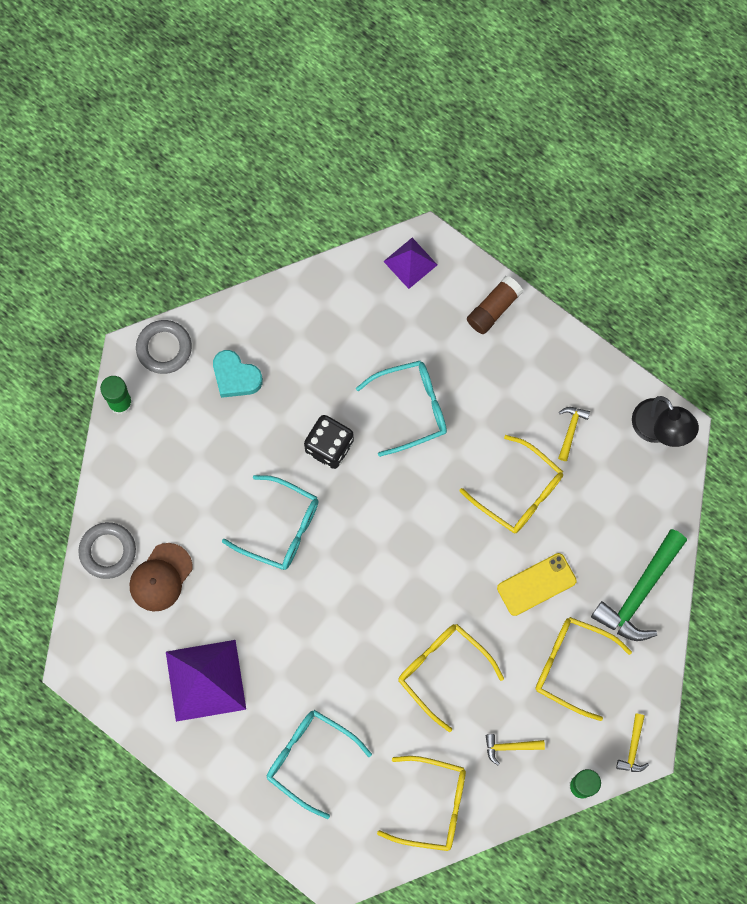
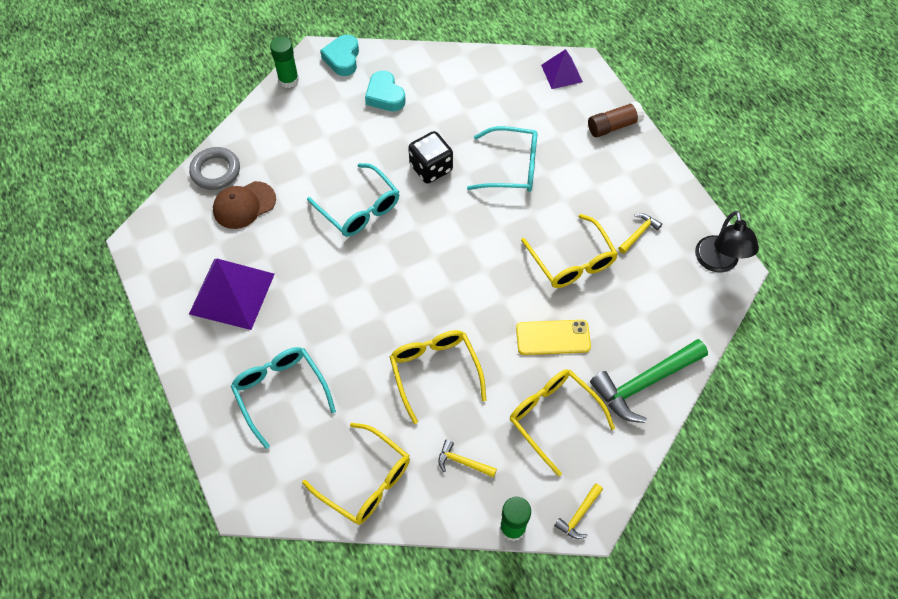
camera: 25 degrees right, 15 degrees down
grey ring [136,320,192,374] -> turquoise heart [320,34,359,76]

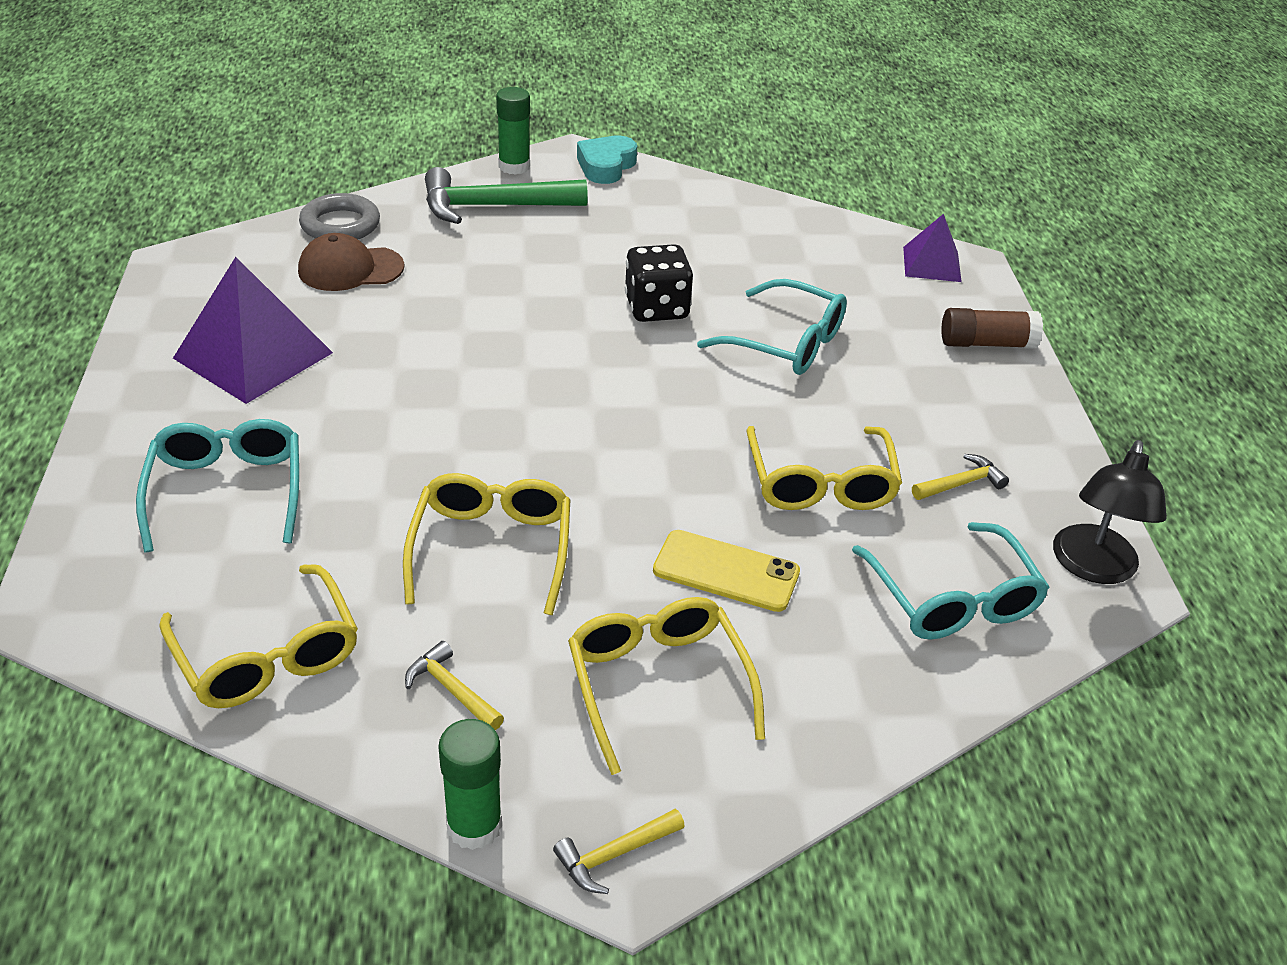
camera: 20 degrees right, 20 degrees down
turquoise glasses [307,163,399,237] -> turquoise glasses moved to [852,522,1050,639]
turquoise heart [365,71,406,111] -> none
green hammer [590,339,708,423] -> green hammer moved to [425,167,588,224]

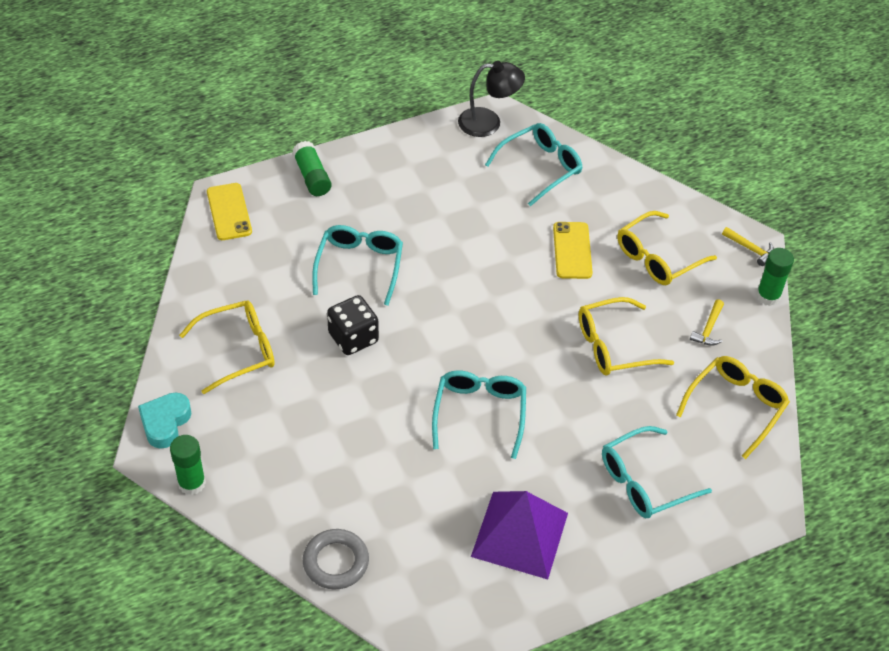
camera: 110 degrees left, 10 degrees up
brown cap [298,233,405,291] -> none
green hammer [425,167,588,224] -> none
turquoise heart [577,136,637,184] -> turquoise heart turned 105 degrees clockwise [138,392,192,449]
yellow glasses [746,426,902,510] -> yellow glasses moved to [179,301,275,394]
purple pyramid [903,214,962,282] -> yellow phone [207,183,252,240]
yellow hammer [912,454,1009,500] -> none
brown glue stick [941,308,1043,348] -> green glue stick [292,141,331,196]
none -> turquoise glasses [432,370,526,459]

